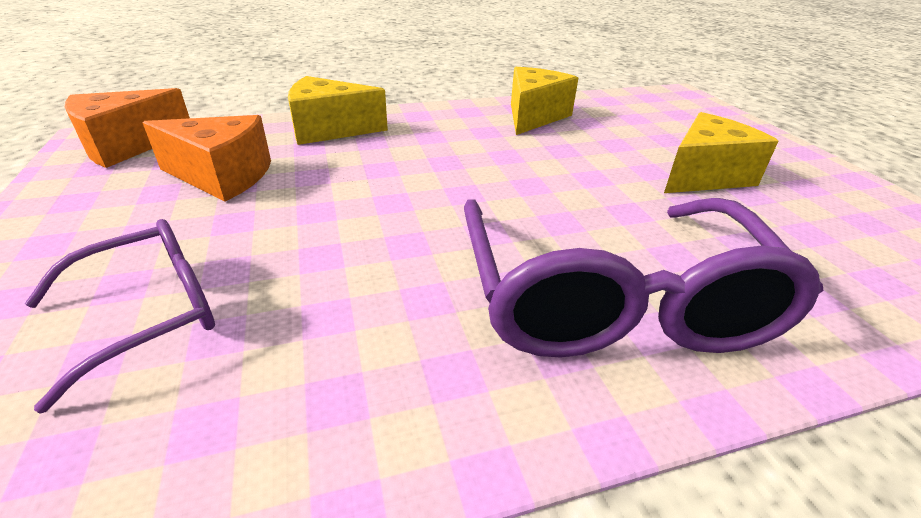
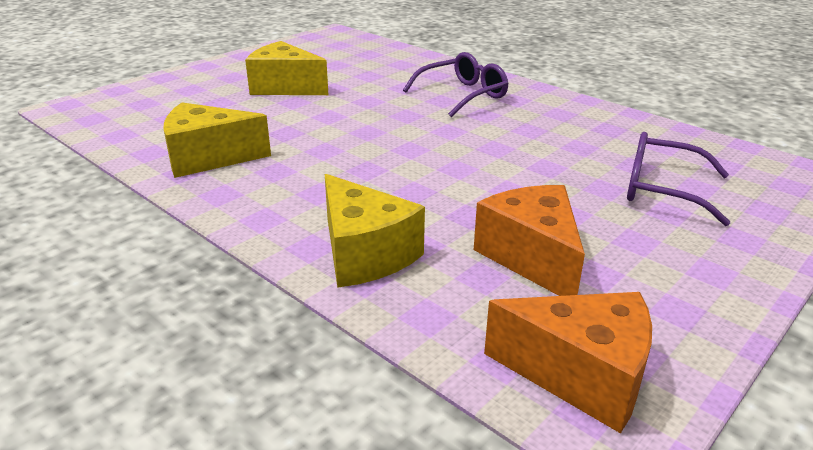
camera: 120 degrees left, 5 degrees down
purple glasses [464,198,823,358] -> purple glasses [403,52,508,117], size x0.56

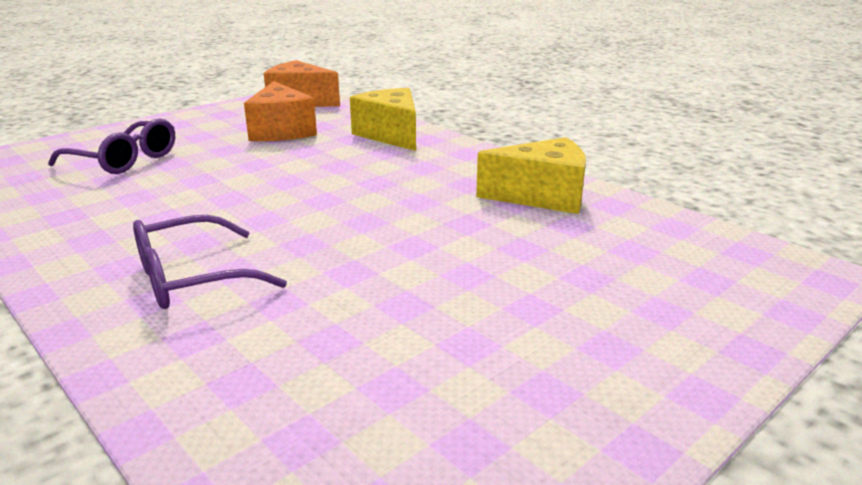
camera: 175 degrees left, 5 degrees down
yellow cheese [245,41,329,95] -> none

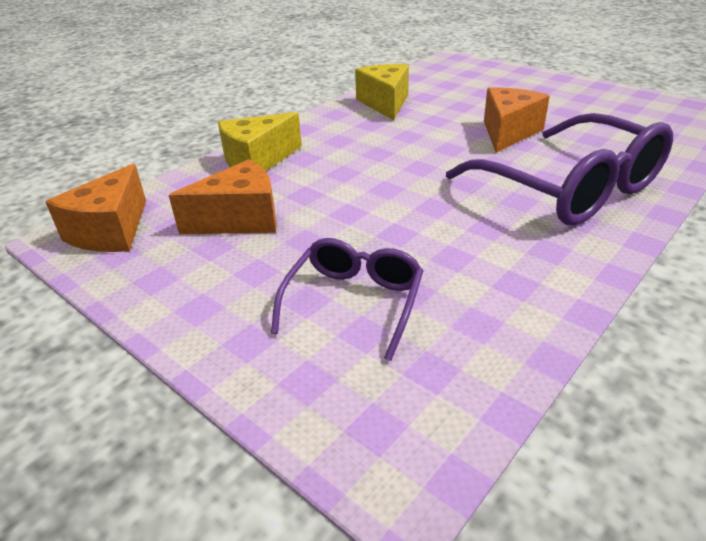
camera: 95 degrees left, 10 degrees up
purple glasses [133,215,287,309] -> purple glasses [446,113,673,225], size x1.78
none -> orange cheese [484,87,550,153]

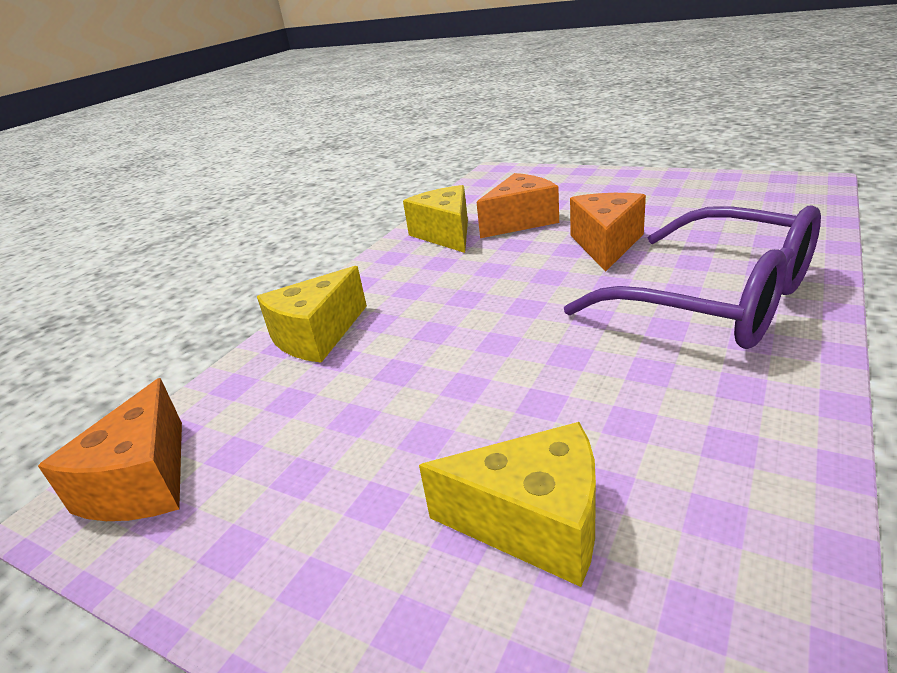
camera: 10 degrees left, 5 degrees down
orange cheese [169,159,277,234] -> orange cheese moved to [476,173,559,238]
purple glasses [271,238,423,361] -> yellow cheese [419,422,596,587]

